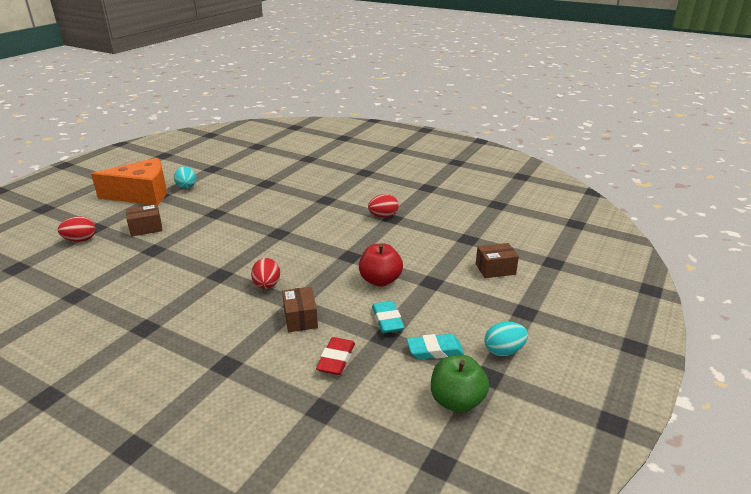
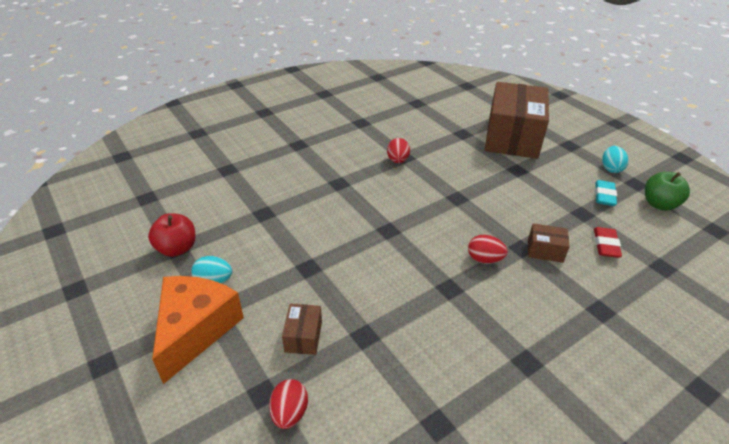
camera: 65 degrees left, 10 degrees up
red eraser [316,337,355,375] -> red eraser turned 60 degrees clockwise [594,227,622,258]
red apple [359,244,403,287] -> red apple moved to [148,213,195,257]
turquoise eraser [372,301,404,333] -> none
brown box [476,243,519,278] -> brown box [485,82,549,159], size x2.45

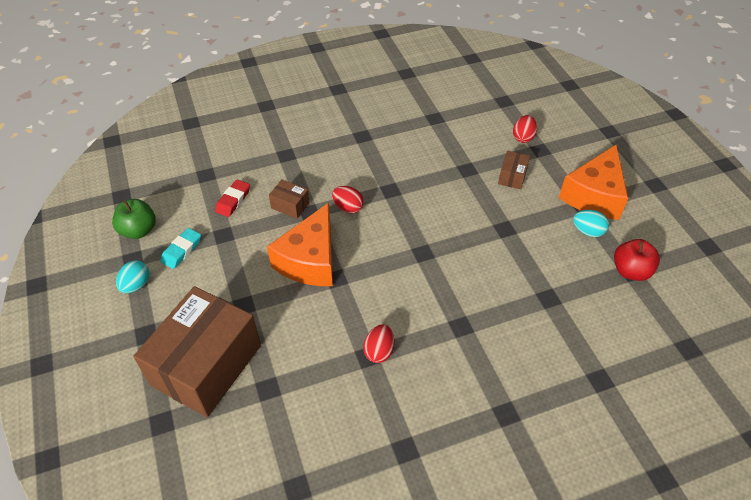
camera: 165 degrees left, 10 degrees up
none -> orange cheese [267,203,333,286]

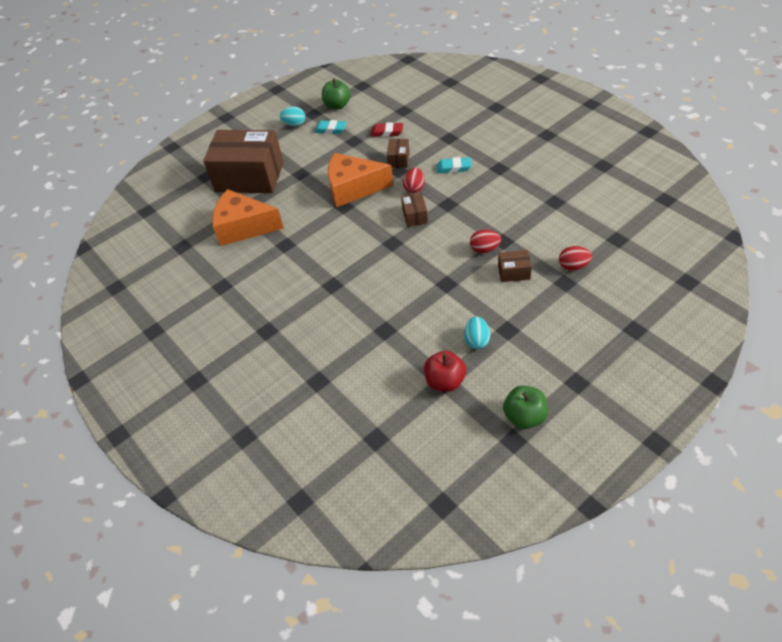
camera: 75 degrees right, 0 degrees up
red egg [363,324,394,363] -> red egg moved to [470,230,501,253]
orange cheese [559,144,629,220] -> orange cheese moved to [212,189,284,246]
none -> brown box [401,193,428,227]
none -> turquoise eraser [437,157,472,173]
none -> green apple [503,386,548,429]

